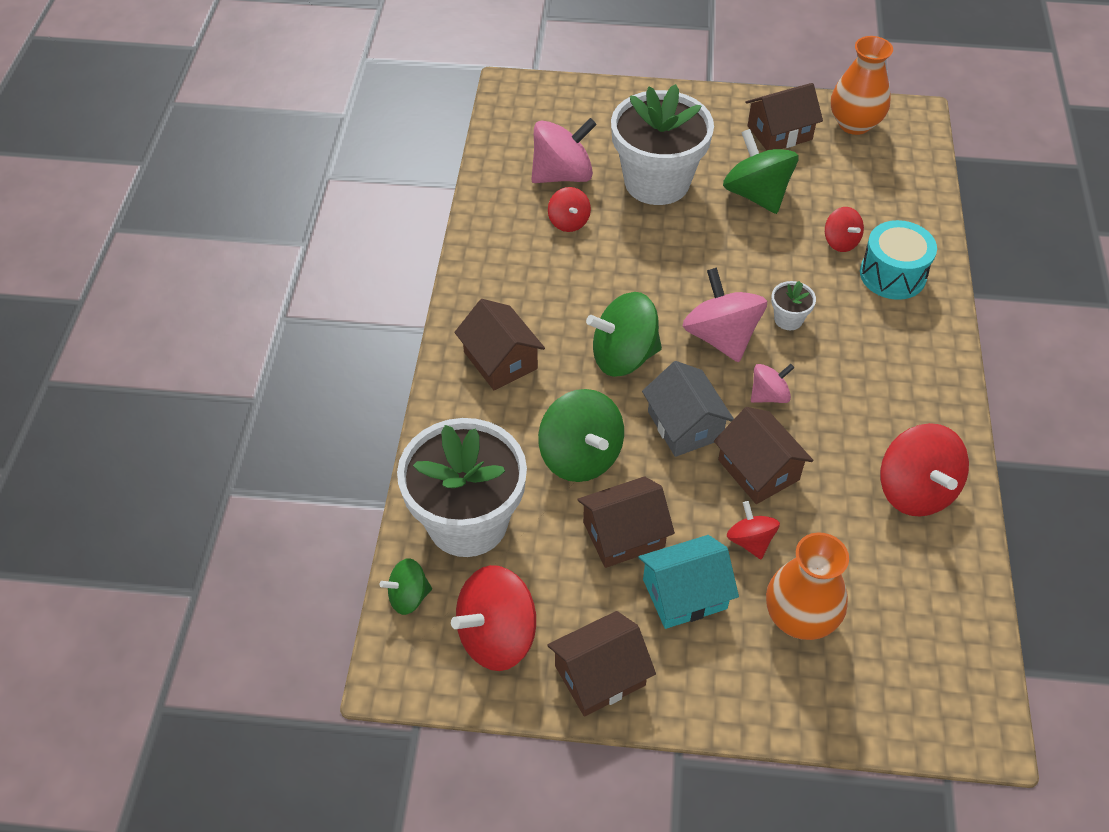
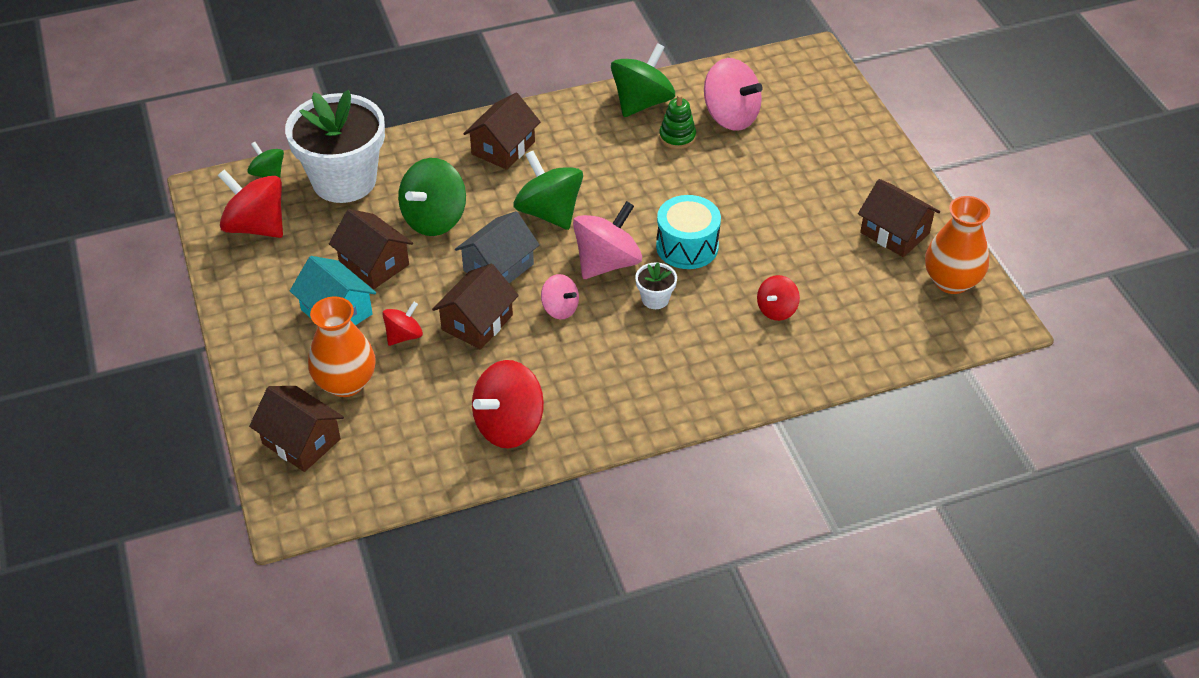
camera: 65 degrees right, 5 degrees down
brown house [547,611,656,716] -> brown house moved to [249,386,344,472]
red spinning top [548,187,591,232] -> green stacking toy [659,94,696,149]
white flower pot [611,84,714,205] -> none
green spinning top [723,129,798,214] -> green spinning top moved to [611,43,675,117]
turquoise drum [860,220,937,300] -> turquoise drum moved to [656,195,721,269]

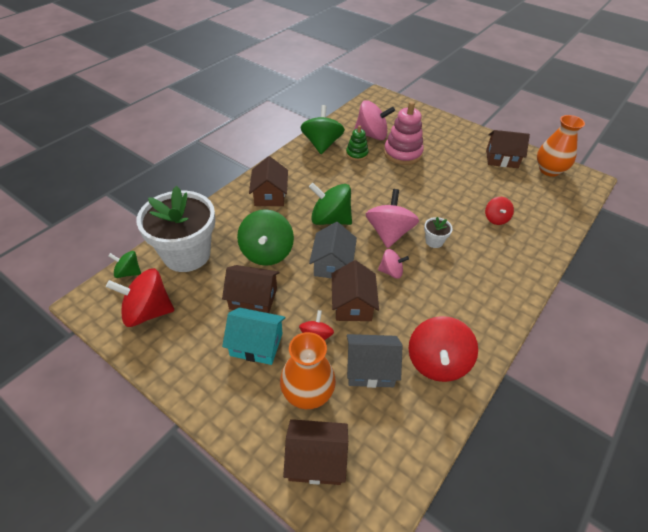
camera: 35 degrees left, 0 degrees up
turquoise drum [656,195,721,269] -> none
none -> grey house [347,334,402,388]
none -> pink stacking toy [384,101,424,165]

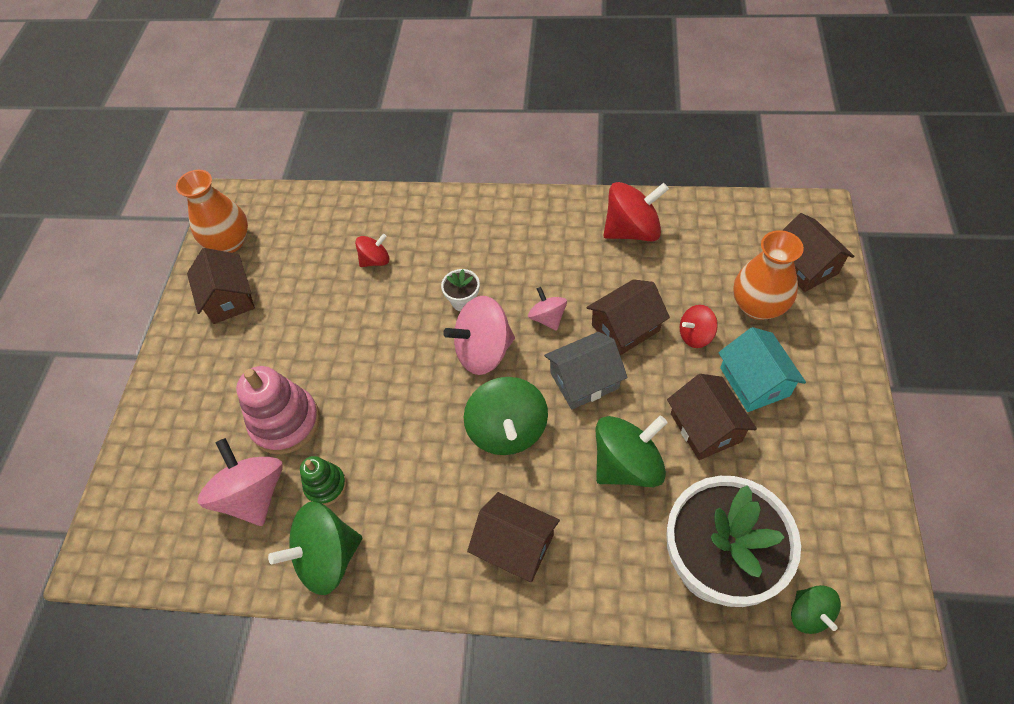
camera: 115 degrees left, 10 degrees up
red spinning top [106,268,174,327] -> none
brown house [249,156,288,206] -> brown house turned 60 degrees clockwise [467,492,560,582]
grey house [347,334,402,388] -> none

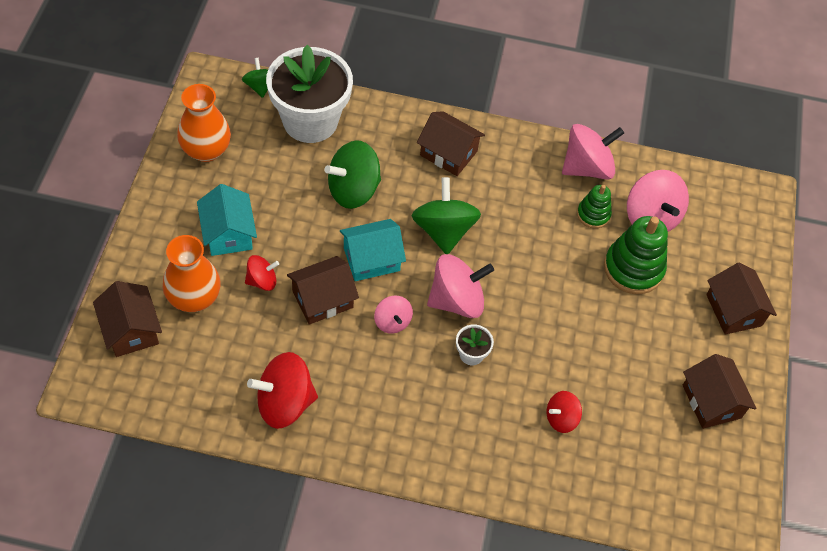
camera: 175 degrees right, 0 degrees up
orange vase [176,170,248,253] -> orange vase moved to [177,84,231,162]
pink stacking toy [236,366,320,454] -> green stacking toy [604,216,668,294]
green spinning top [268,502,362,595] -> pink spinning top [562,124,624,180]
grey house [544,332,628,410] -> turquoise house [340,219,406,281]
brown house [667,374,757,460] -> brown house moved to [706,263,777,335]

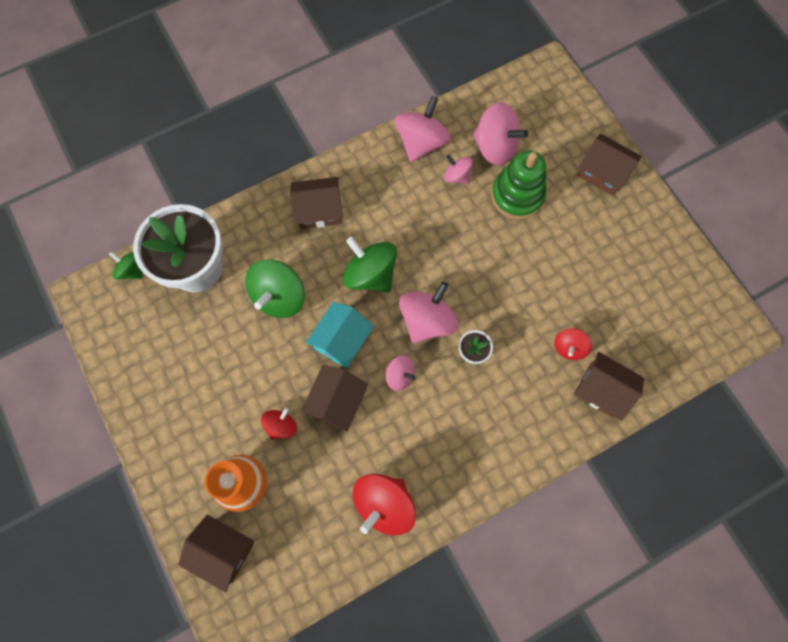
camera: 35 degrees left, 15 degrees up
orange vase [177,84,231,162] -> none
turquoise house [197,184,257,256] -> none
green stacking toy [577,185,612,228] -> pink spinning top [444,155,473,184]
brown house [683,354,757,429] -> brown house moved to [574,352,644,421]

